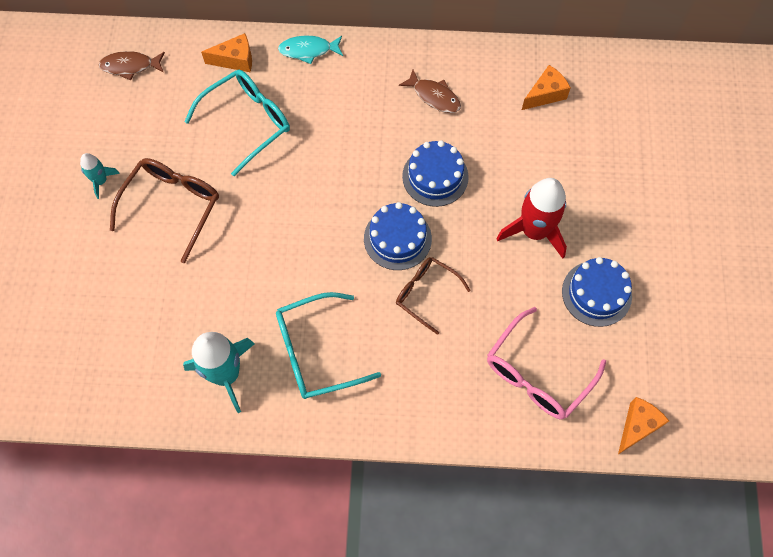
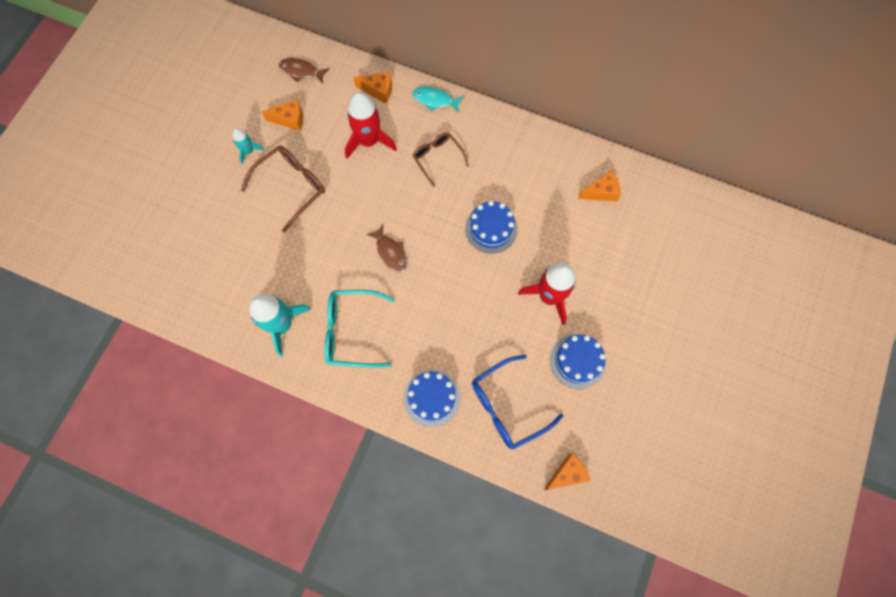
camera: 20 degrees right, 5 degrees up
turquoise glasses [184,70,290,176] -> red rocket [345,92,397,159]
blue cake [364,202,432,270] -> blue cake moved to [404,370,461,427]
brown glasses [396,257,471,335] -> brown glasses moved to [413,133,469,187]
brown fish [399,70,461,113] -> brown fish moved to [366,225,407,273]
pink glasses [487,307,606,420] -> blue glasses [472,355,564,449]
none -> orange cheese [262,99,303,131]

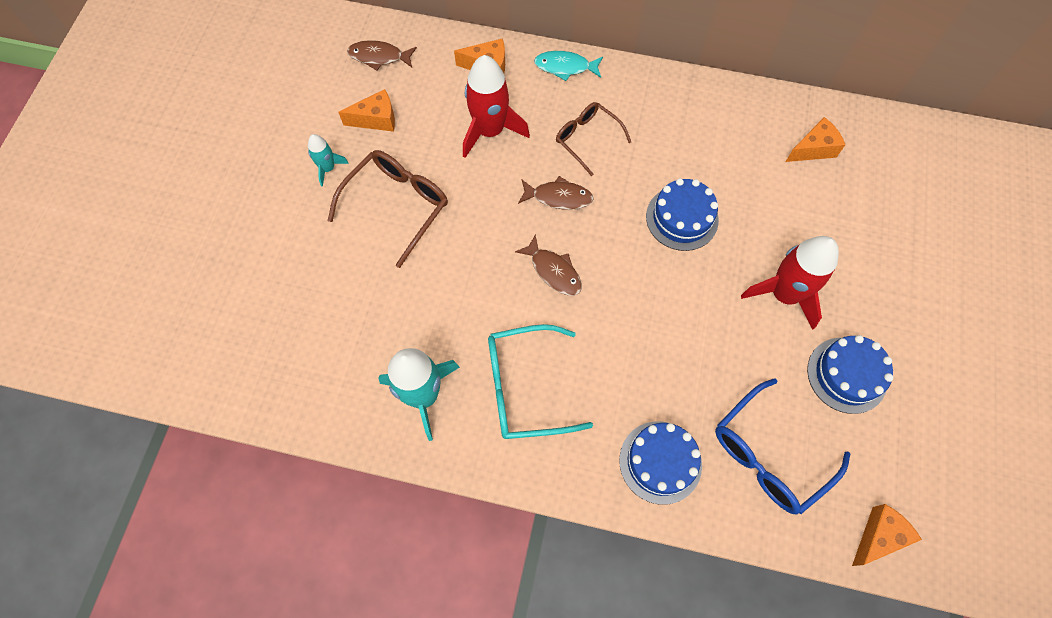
camera: 10 degrees left, 5 degrees down
none -> brown fish [518,176,594,210]

